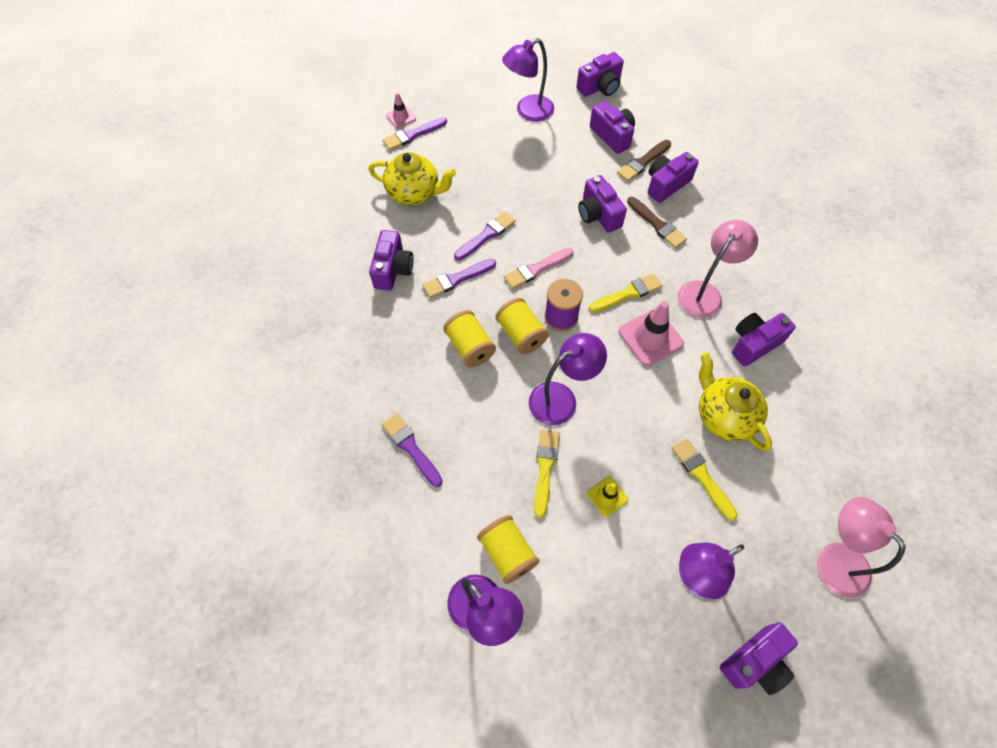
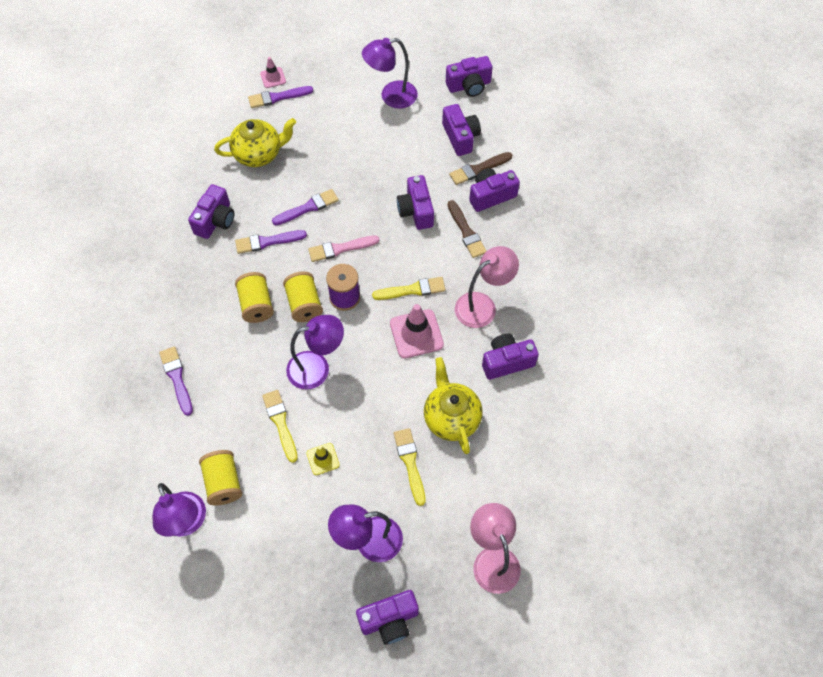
camera: 15 degrees right, 0 degrees up
yellow teapot [368,152,456,206] -> yellow teapot turned 45 degrees counterclockwise [214,118,296,167]
yellow brush [534,430,560,518] -> yellow brush turned 45 degrees counterclockwise [262,390,298,463]

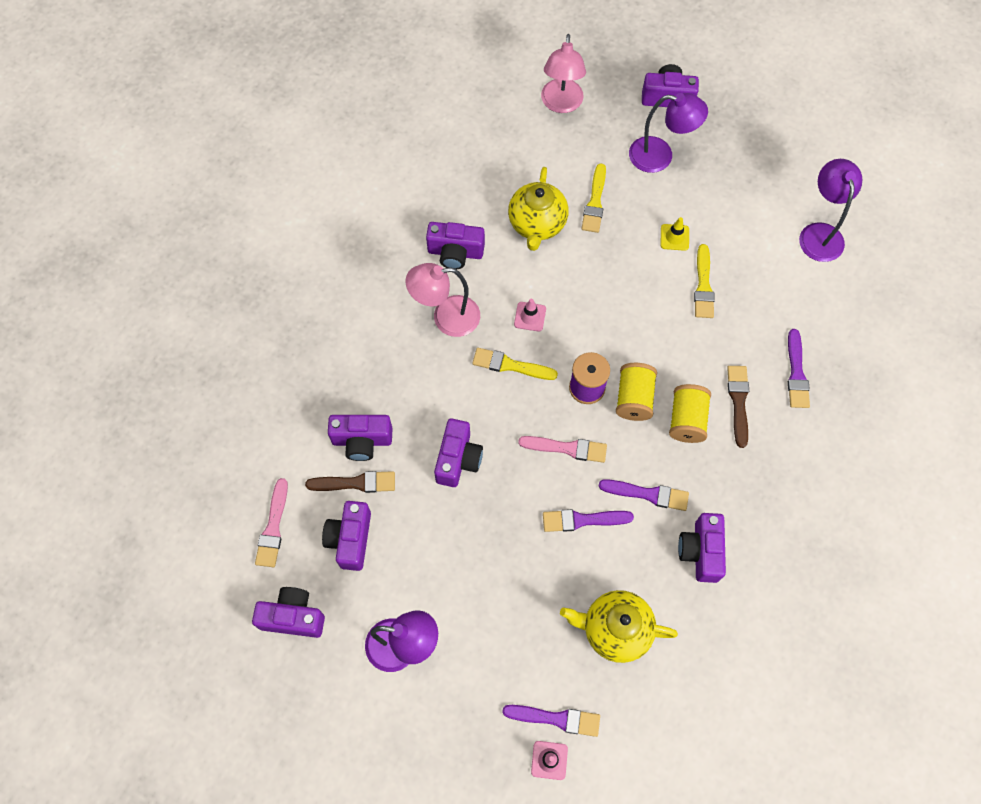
camera: 155 degrees left, 5 degrees up
purple camera [188,184,234,239] -> purple camera turned 45 degrees counterclockwise [678,513,726,583]
yellow spool [199,450,242,505] -> none
purple lamp [286,315,344,390] -> none
pink traffic cone [390,304,444,358] -> pink traffic cone [514,299,546,332], size x0.56
brown brush [448,200,486,258] -> brown brush moved to [727,366,749,448]
none -> pink brush [255,478,288,567]

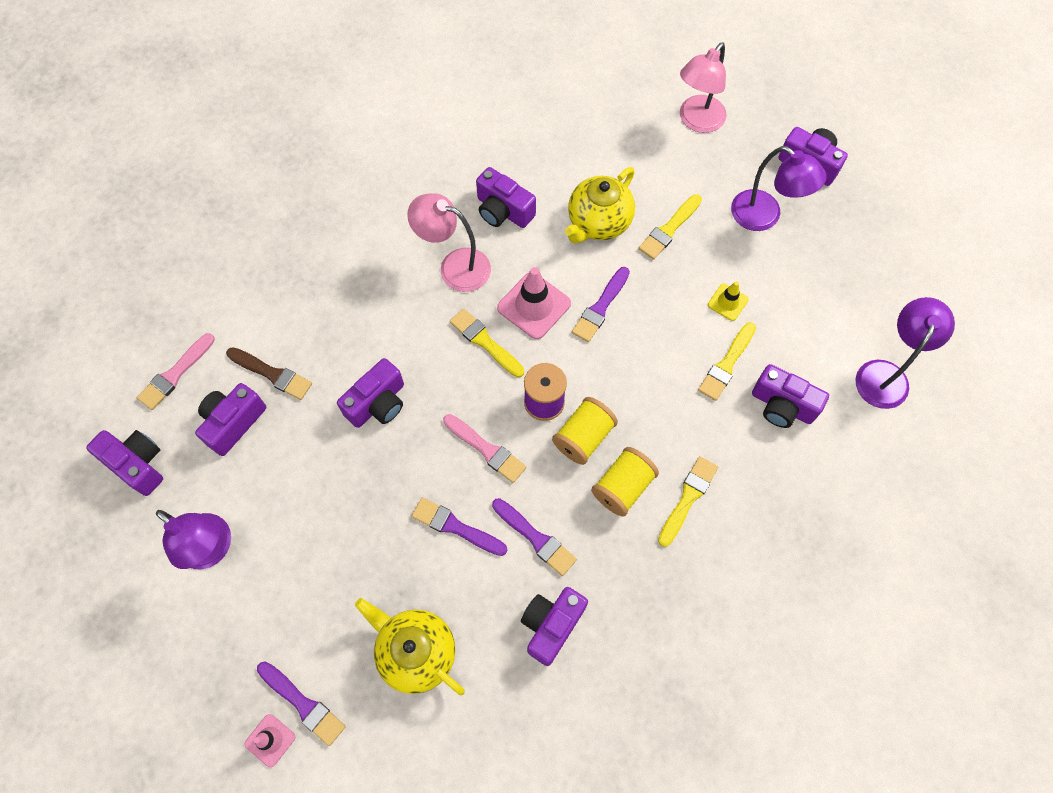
camera: 30 degrees right, 0 degrees up
purple camera [328,415,392,461] -> purple camera moved to [752,364,829,428]
pink traffic cone [514,299,546,332] -> pink traffic cone [497,267,571,339], size x1.78
brown brush [727,366,749,448] -> yellow brush [658,456,718,547]
purple brush [788,329,810,408] -> purple brush moved to [572,267,630,342]

